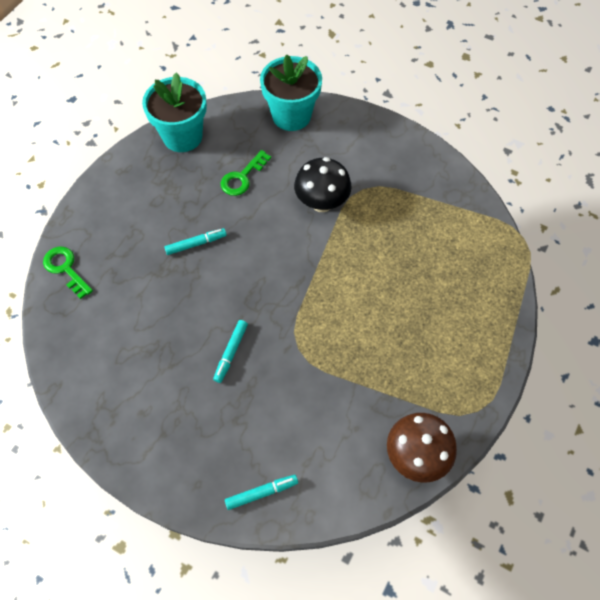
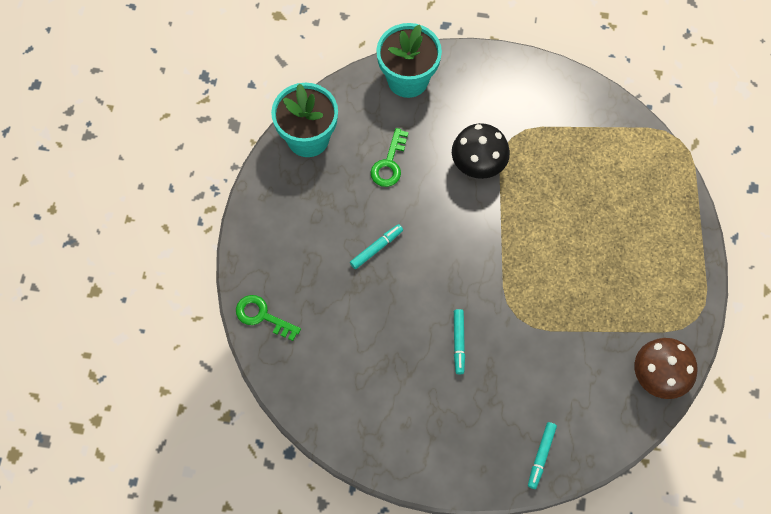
camera: 20 degrees left, 5 degrees up
turquoise marker [225,475,298,510] -> turquoise marker turned 150 degrees clockwise [528,422,557,489]

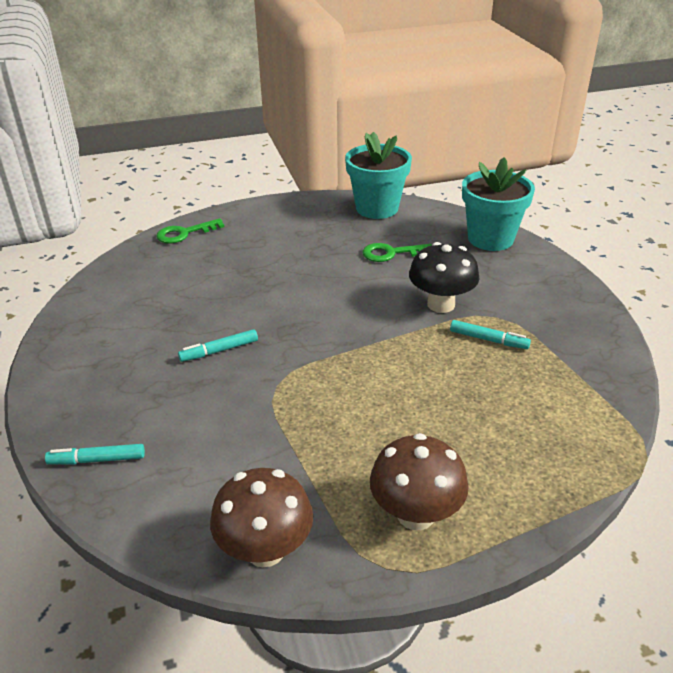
camera: 65 degrees right, 30 degrees down
green key [236,295,301,341] -> green key turned 120 degrees counterclockwise [156,218,224,244]
turquoise marker [350,224,403,269] -> turquoise marker moved to [450,320,531,349]
none -> brown mushroom [370,433,469,530]

